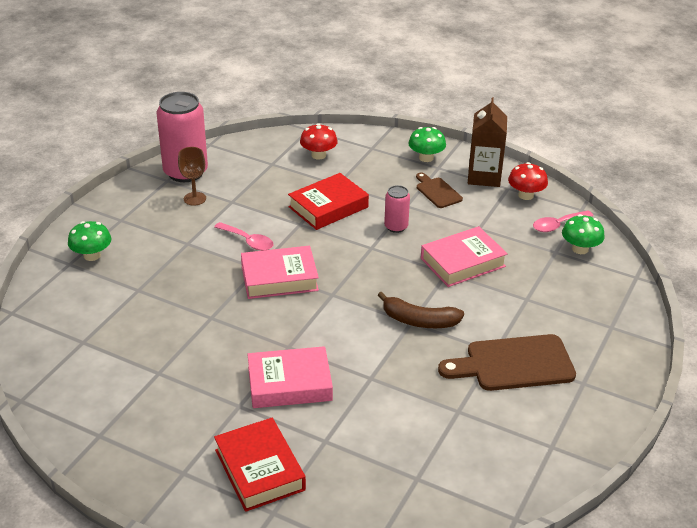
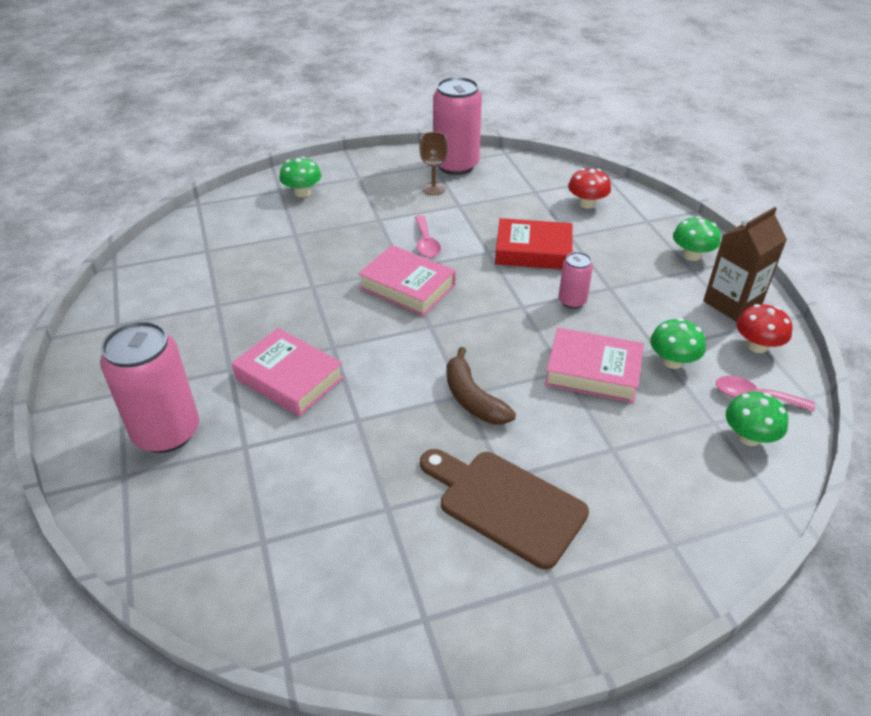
camera: 45 degrees right, 5 degrees up
red book [214,418,306,512] -> pink can [100,321,199,453]
brown cutting board [416,172,463,208] -> none
none -> green mushroom [650,318,706,369]

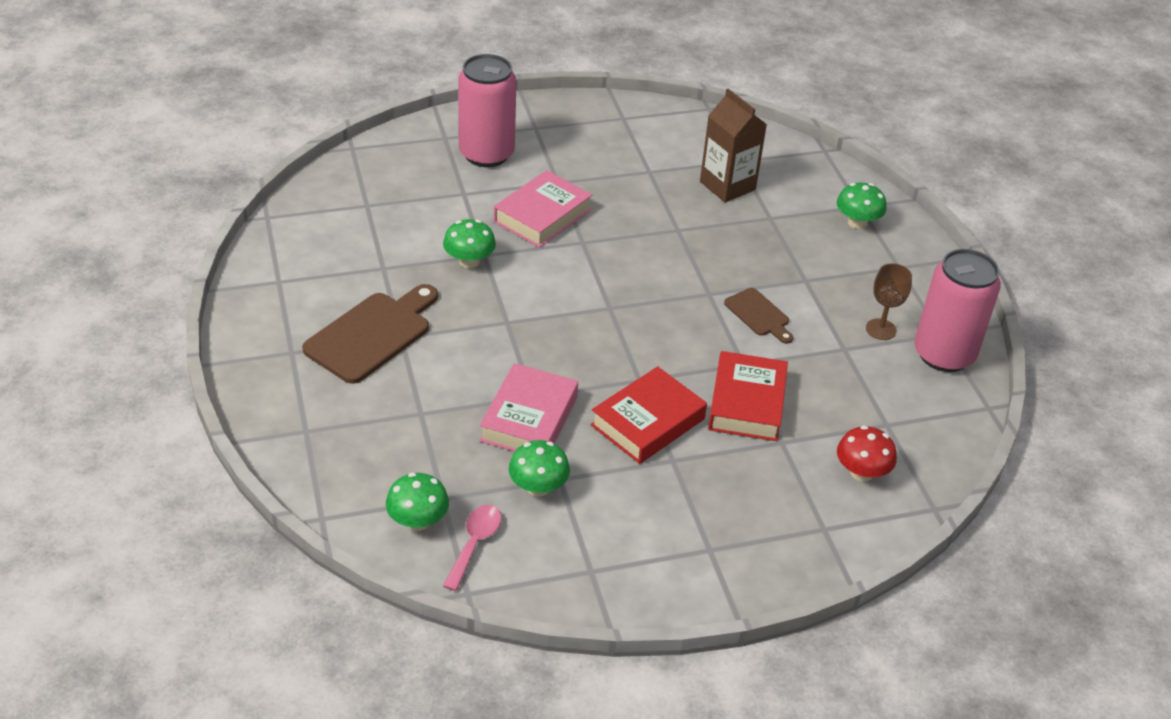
camera: 90 degrees right, 0 degrees up
pink book [358,245,456,316] -> none
pink spoon [415,215,441,258] -> brown cutting board [724,288,793,344]
brown banana [447,347,516,425] -> none
pink can [558,252,593,309] -> red book [591,366,707,464]
green mushroom [673,216,721,261] -> green mushroom moved to [443,219,496,268]
brown carton [703,207,787,322] -> brown carton moved to [700,89,767,202]
red mushroom [737,304,793,353] -> none

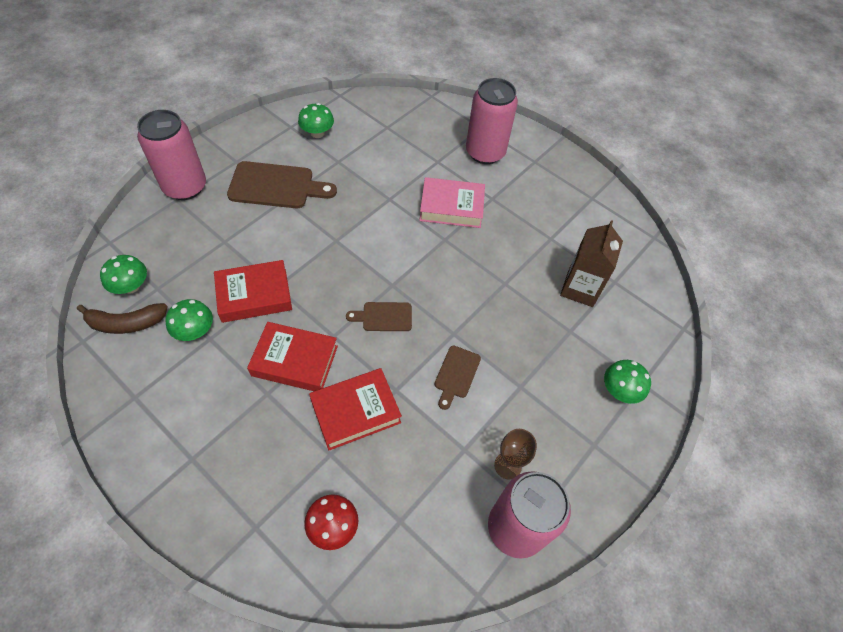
camera: 55 degrees right, 15 degrees up
green mushroom [443,219,496,268] -> green mushroom moved to [298,103,334,138]
pink spoon [443,505,501,591] -> brown banana [77,303,168,334]
pink book [479,363,578,451] -> red book [214,260,292,323]
none -> pink can [137,110,206,200]
none -> brown cutting board [346,302,412,331]

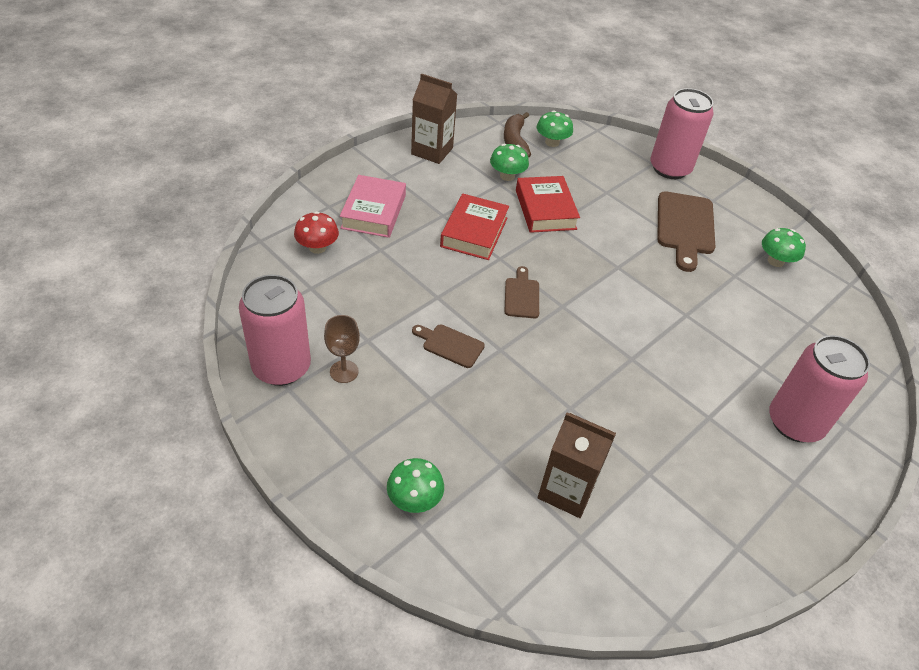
camera: 95 degrees right, 10 degrees down
red book [309,368,402,451] -> none
pink book [419,177,485,228] -> pink book moved to [340,175,406,238]
none -> brown carton [411,73,457,164]

